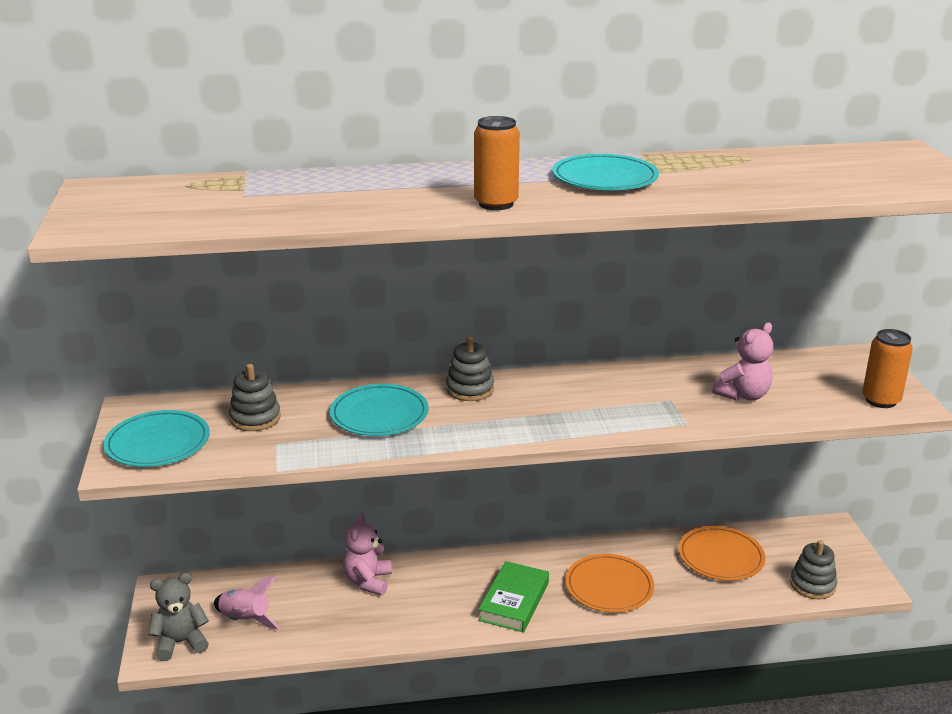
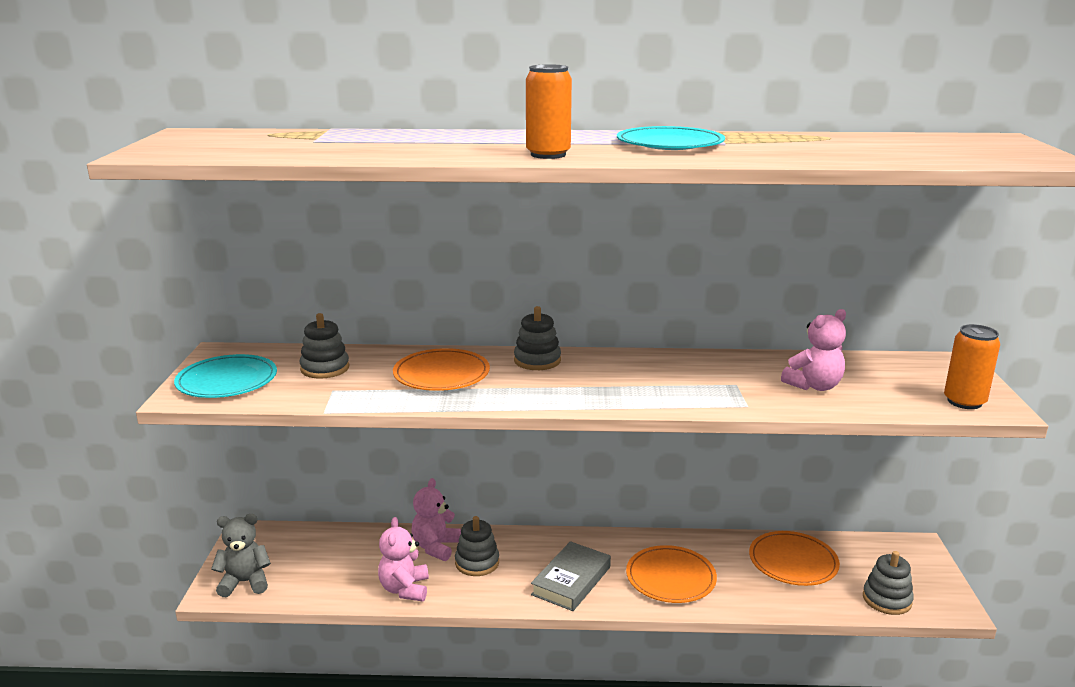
camera: 10 degrees right, 5 degrees down
pink rocket [214,576,280,629] -> none
turquoise plate [330,384,429,436] -> orange plate [393,348,490,391]
green book [478,561,549,632] -> grey book [531,541,611,611]
none -> pink teddy bear [378,517,429,601]
none -> grey stacking toy [455,516,499,576]

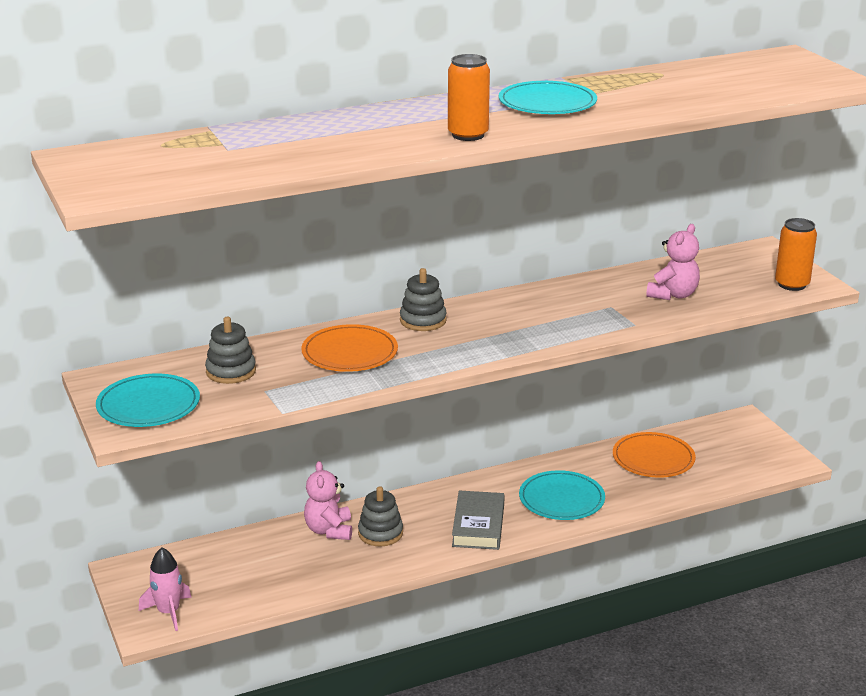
camera: 25 degrees left, 5 degrees up
grey teddy bear [211,514,271,597] -> pink rocket [139,547,192,631]
pink teddy bear [378,517,429,601] -> none
orange plate [626,545,717,603] -> turquoise plate [519,470,605,520]
grey stacking toy [863,551,914,615] -> none

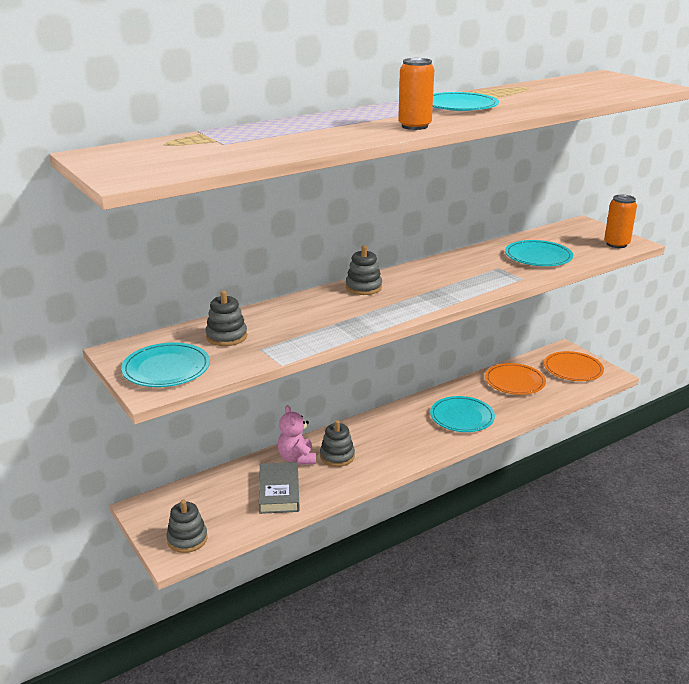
camera: 10 degrees left, 0 degrees up
pink rocket [139,547,192,631] -> grey stacking toy [166,500,208,553]
orange plate [301,324,398,372] -> orange plate moved to [544,351,604,381]
grey book [452,491,505,550] -> grey book moved to [259,462,300,514]
pink teddy bear [646,224,700,300] -> turquoise plate [505,240,573,266]

